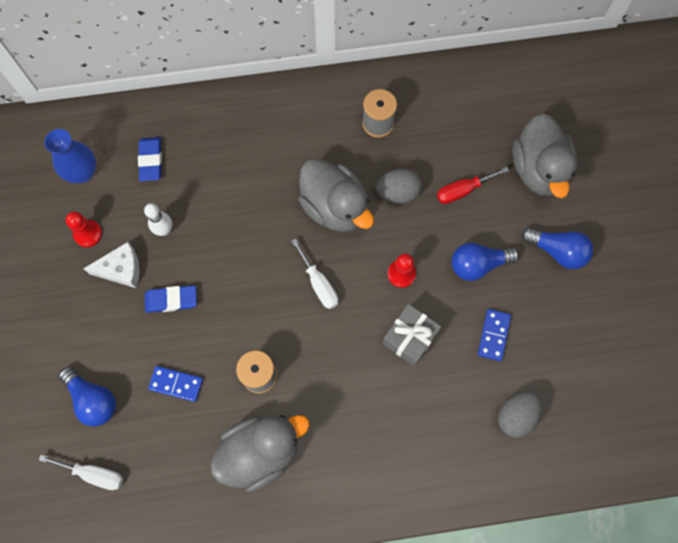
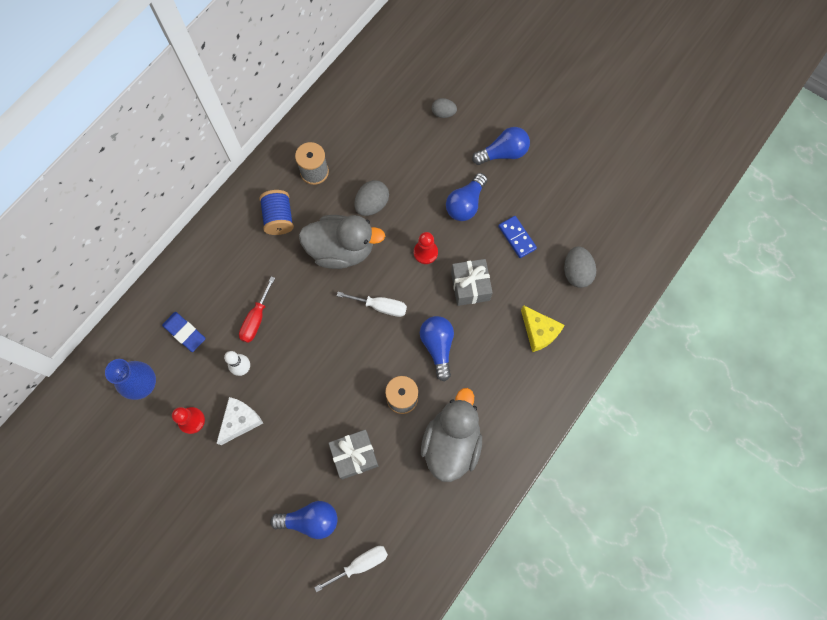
camera: 45 degrees left, 0 degrees up
blue eraser [145,286,197,313] -> none
blue domino [148,366,203,402] -> grey gift [328,430,378,479]
red screwdriver [437,167,510,204] -> red screwdriver moved to [239,276,275,343]
grey duck [513,114,577,198] -> grey egg [432,98,457,118]
none -> blue spool [260,190,294,235]
none -> blue light bulb [420,316,454,381]
none -> yellow cheese [521,305,565,352]

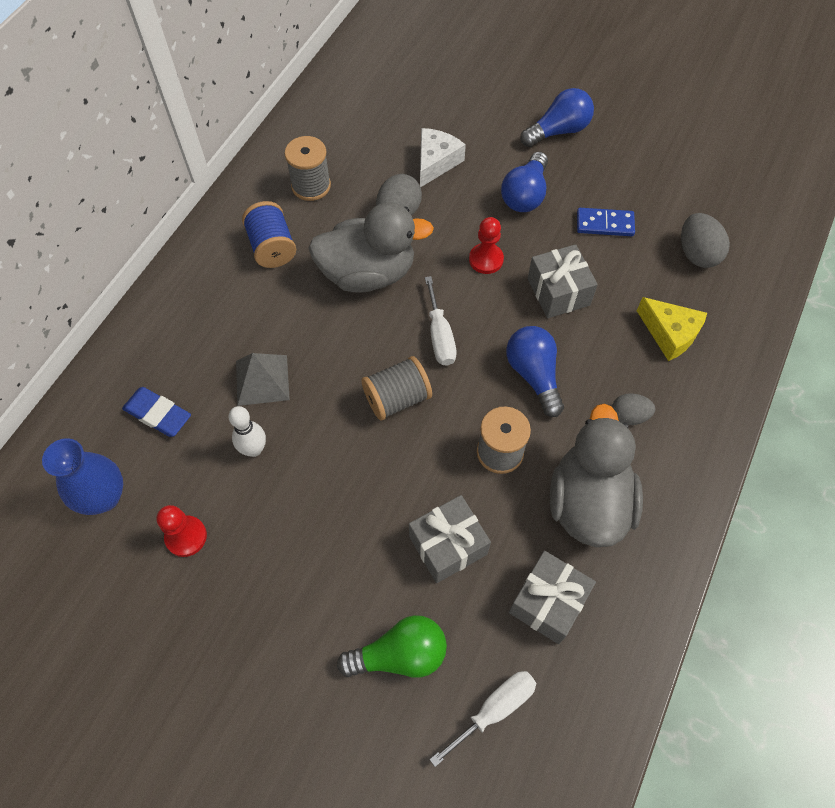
camera: 10 degrees left, 10 degrees down
white cheese [217,397,263,445] -> white cheese moved to [420,128,466,187]
red screwdriver [239,276,275,343] -> grey pyramid [236,353,290,406]
blue light bulb [270,501,338,539] -> green light bulb [337,615,447,678]
white screwdriver [337,292,407,317] -> white screwdriver turned 75 degrees clockwise [425,276,457,366]
grey egg [432,98,457,118] -> grey egg moved to [612,393,655,425]
blue domino [498,216,537,258] -> blue domino turned 45 degrees counterclockwise [577,208,635,236]
none -> grey spool [361,356,432,421]
none -> grey gift [509,551,596,644]

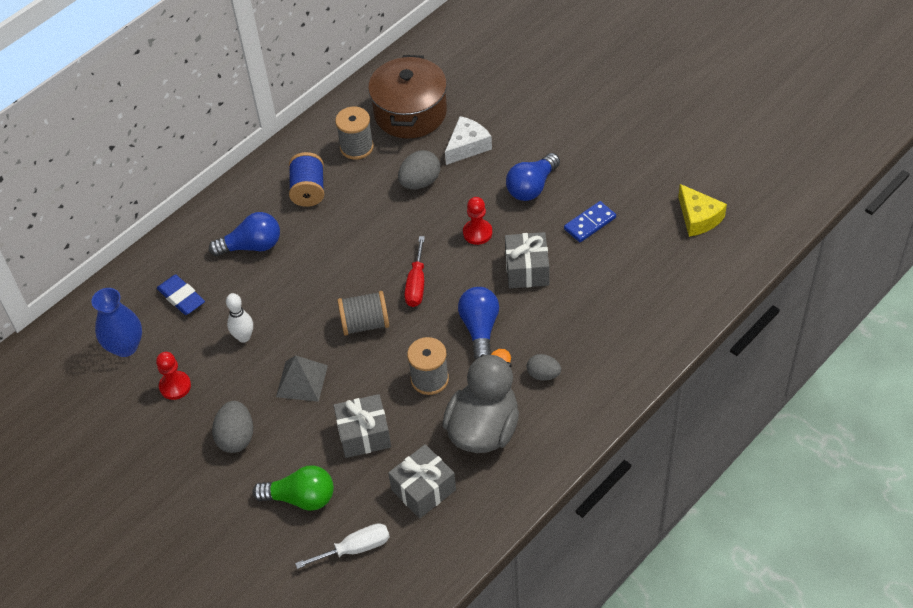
camera: 20 degrees right, 10 degrees down
grey pyramid [236,353,290,406] -> grey pyramid moved to [276,355,328,402]
grey duck [308,202,434,293] -> none
white screwdriver [425,276,457,366] -> red screwdriver [404,236,425,307]
blue light bulb [520,88,594,147] -> blue light bulb moved to [209,212,280,256]
blue domino [577,208,635,236] -> blue domino turned 60 degrees counterclockwise [564,201,616,242]
yellow cheese [637,297,707,361] -> yellow cheese moved to [678,184,727,237]
grey egg [681,213,730,268] -> grey egg moved to [212,401,253,453]
none -> brown pot [368,55,447,138]

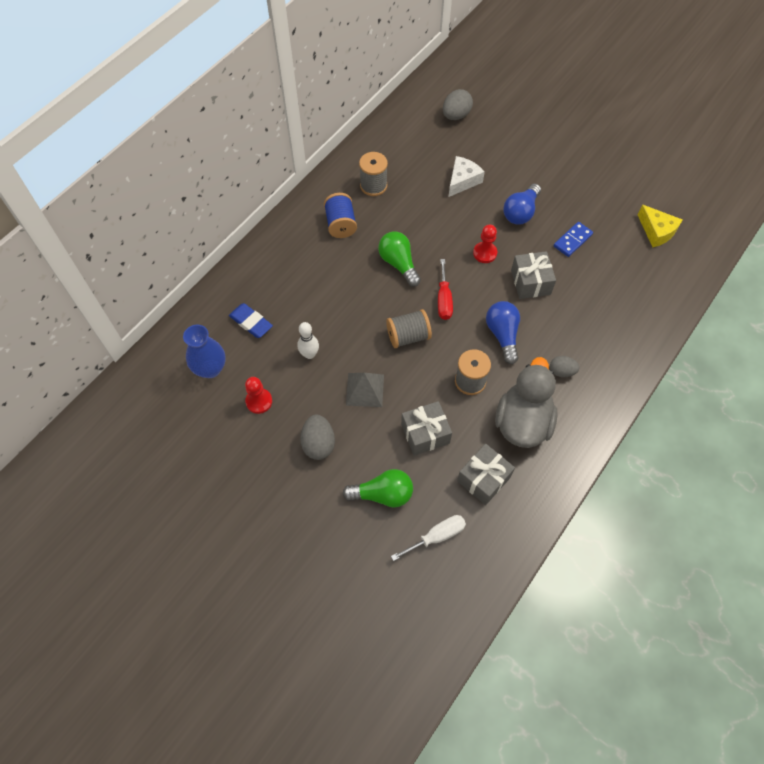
camera: 10 degrees left, 10 degrees up
blue light bulb [209,212,280,256] -> none
brown pot [368,55,447,138] -> none
grey egg [398,150,440,189] -> grey egg moved to [443,89,473,120]
none -> green light bulb [378,231,421,287]

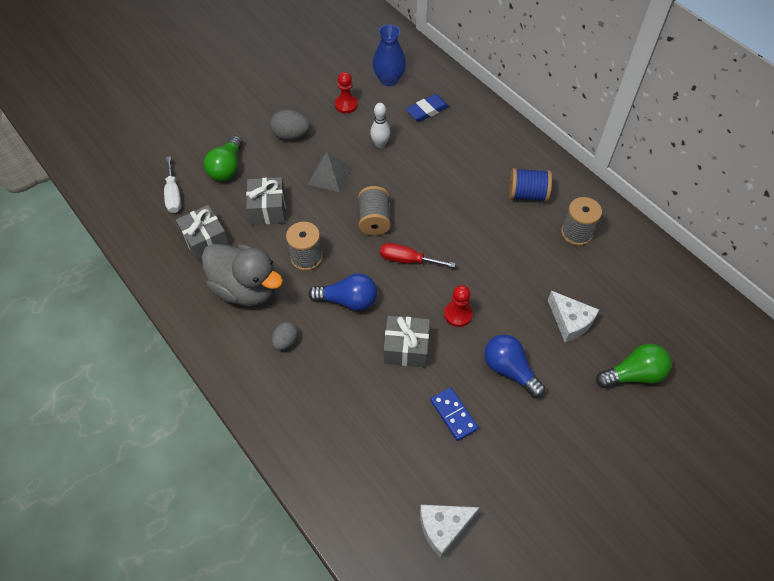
camera: 105 degrees right, 5 degrees down
green light bulb [378,231,421,287] -> green light bulb moved to [596,344,671,388]
grey egg [443,89,473,120] -> none
yellow cheese [638,205,683,247] -> white cheese [420,505,480,558]

